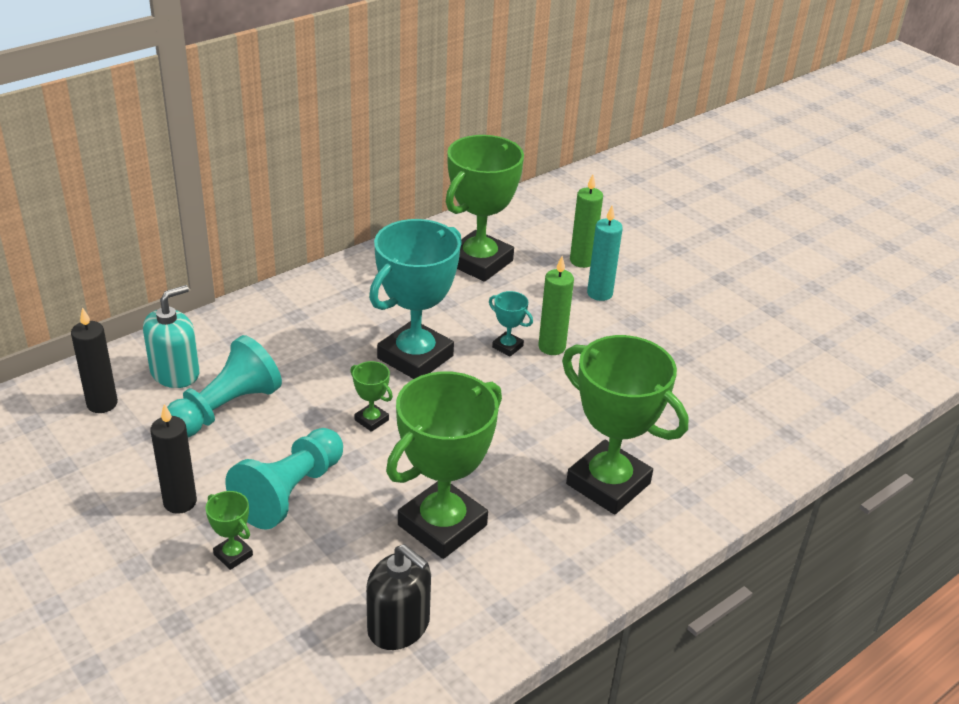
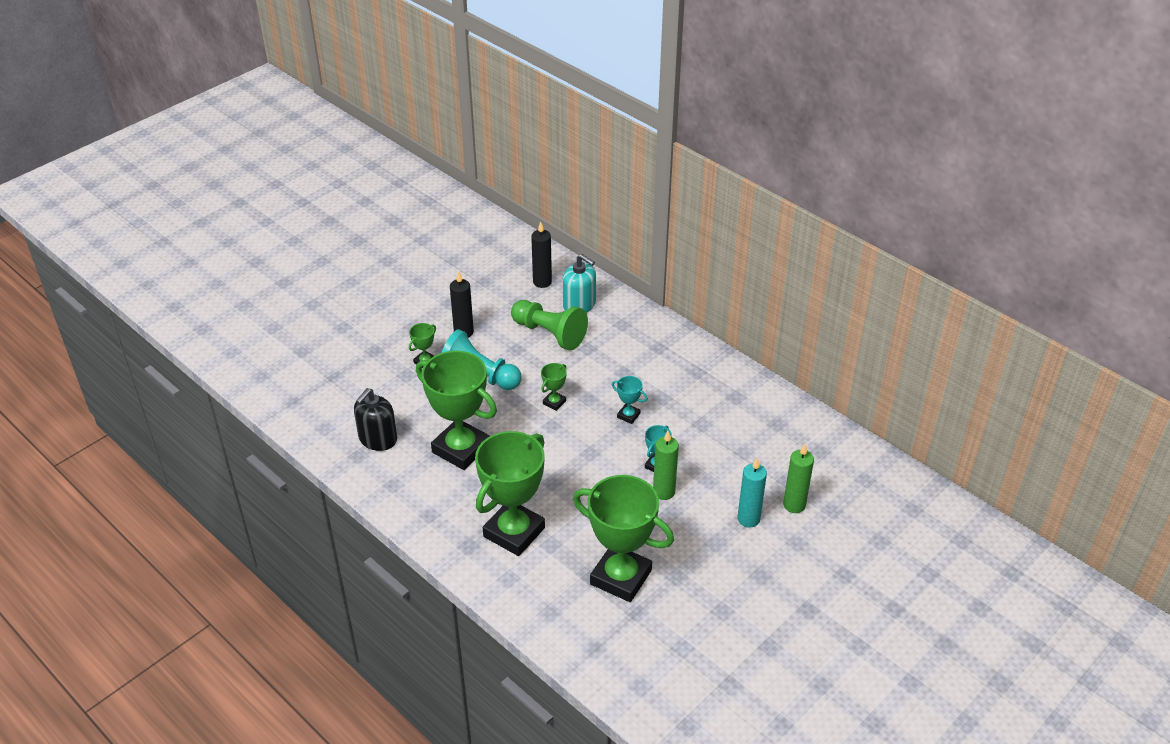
camera: 85 degrees right, 5 degrees up
turquoise pawn [167,335,282,437] -> green pawn [511,300,588,350]
turquoise trophy [369,219,462,379] -> turquoise trophy [612,376,648,424], size x0.42
green trophy [446,135,524,282] -> green trophy moved to [573,475,674,602]

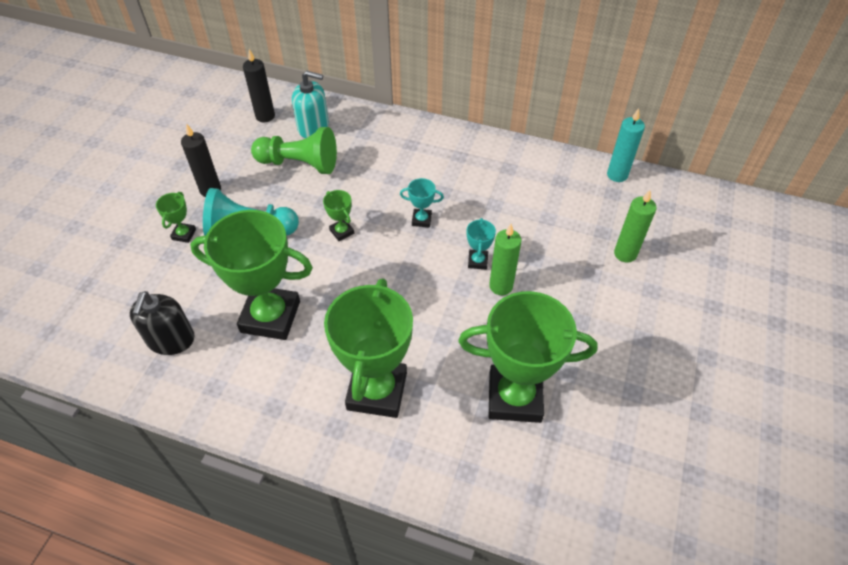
camera: 25 degrees left, 10 degrees up
green trophy [541,363,567,411] -> green trophy turned 45 degrees counterclockwise [323,190,354,241]
turquoise candle [737,458,767,528] -> turquoise candle moved to [607,108,645,182]

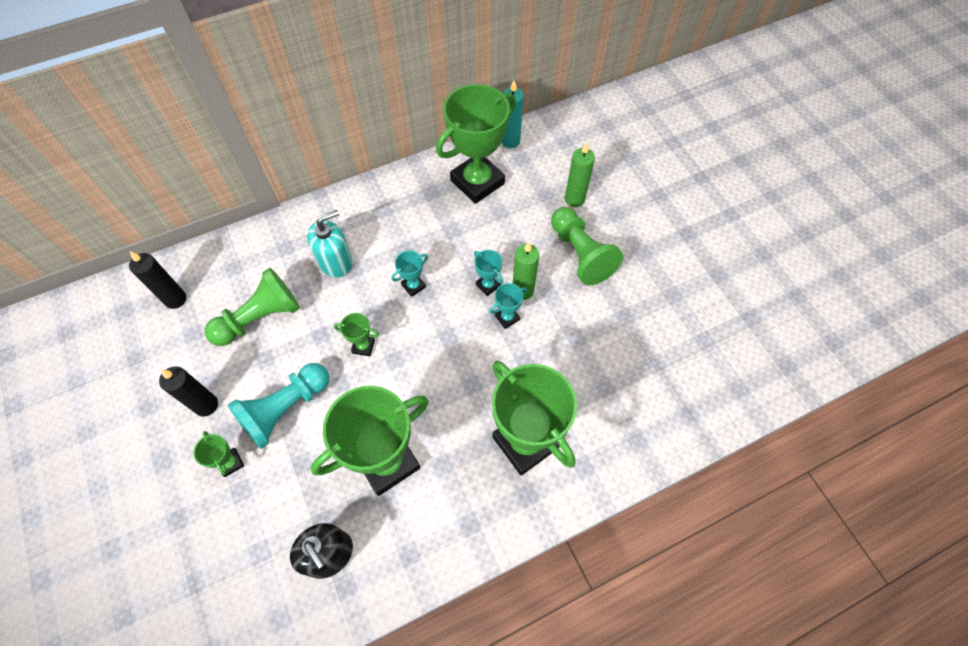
camera: 45 degrees left, 10 degrees up
turquoise soap dispenser [292,71,329,138] -> turquoise soap dispenser moved to [307,210,352,278]
green trophy [458,291,598,423] -> green trophy moved to [436,84,516,204]
none -> turquoise trophy [490,283,527,329]
none -> green pawn [551,207,623,286]

